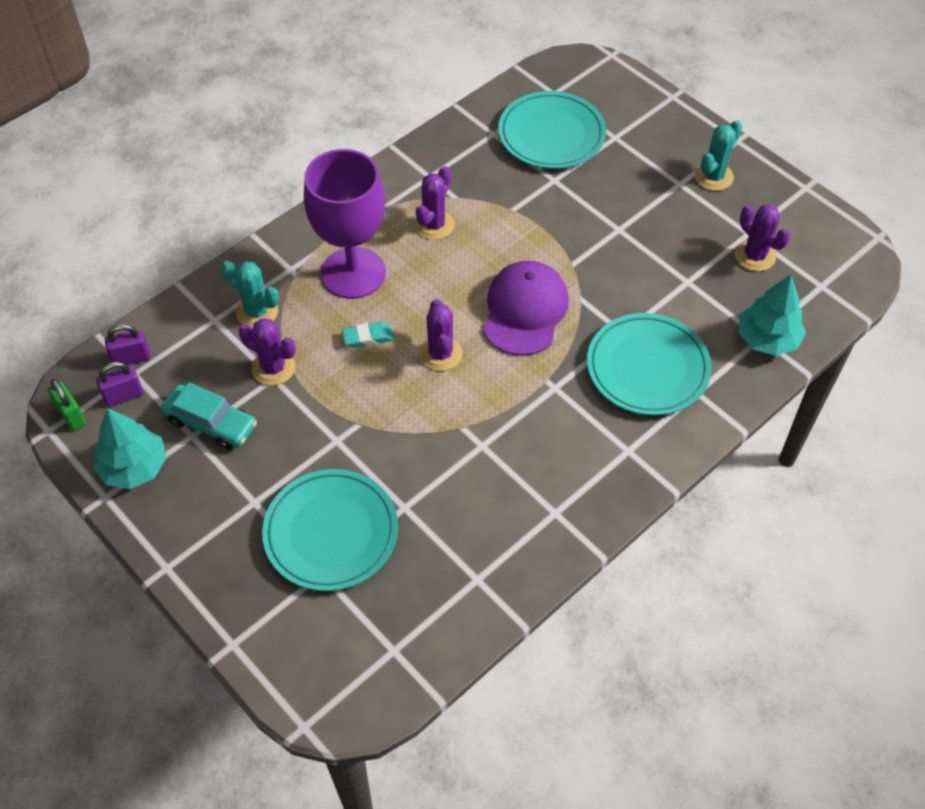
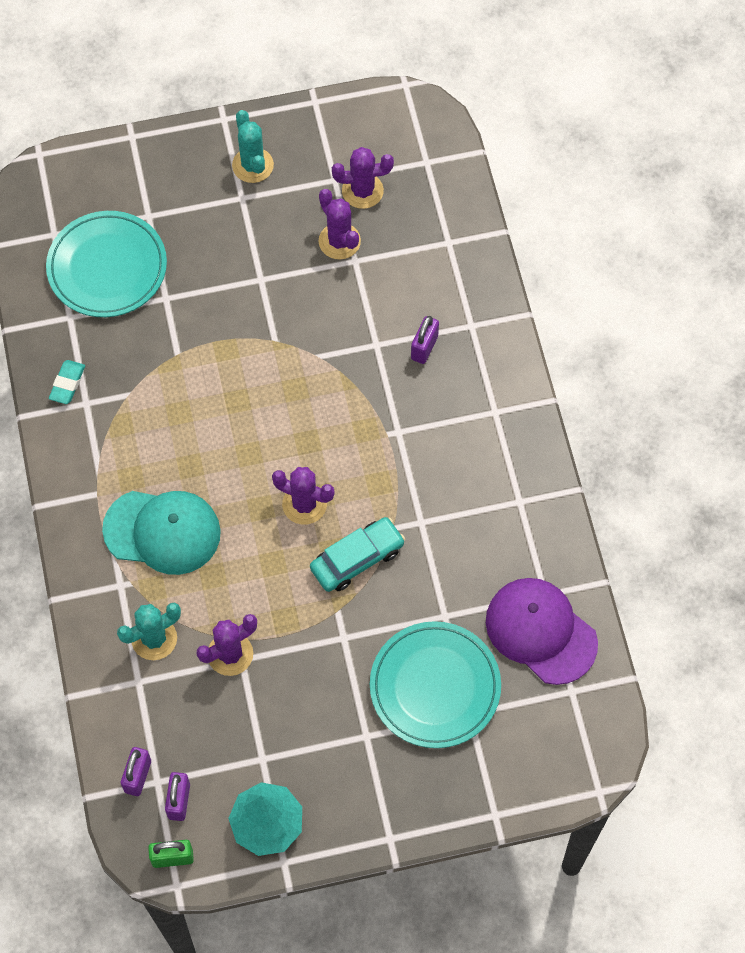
camera: 60 degrees left, 10 degrees up
turquoise car [161,382,257,449] -> turquoise car moved to [310,517,405,592]
purple goblet [304,149,386,299] -> turquoise cap [102,491,221,575]
turquoise eraser [342,322,394,348] -> turquoise eraser moved to [49,360,85,404]
purple cactus [414,166,455,240] -> purple cactus moved to [318,189,361,260]
purple cap [483,261,569,356] -> purple cap moved to [486,578,598,685]
turquoise plate [587,313,712,416] -> purple padlock [411,316,439,364]
turquoise tree [739,275,806,356] -> none

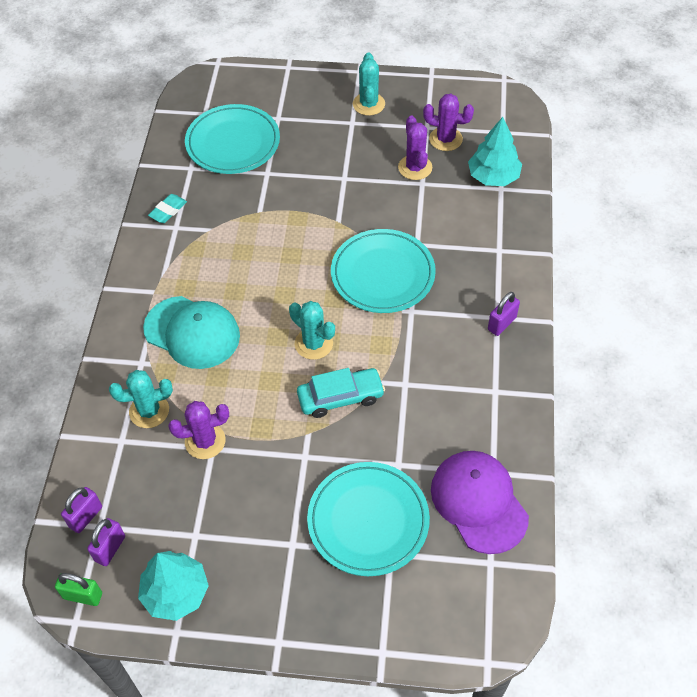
camera: 20 degrees right, 10 degrees down
purple cactus [272,467,335,525] -> turquoise cactus [289,301,335,360]
purple padlock [411,316,439,364] -> purple padlock moved to [488,292,520,336]
none -> turquoise plate [331,229,436,313]
none -> turquoise tree [468,117,522,186]

